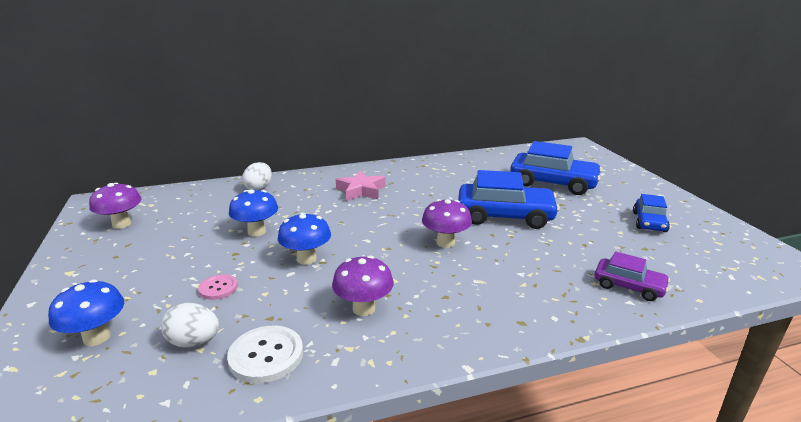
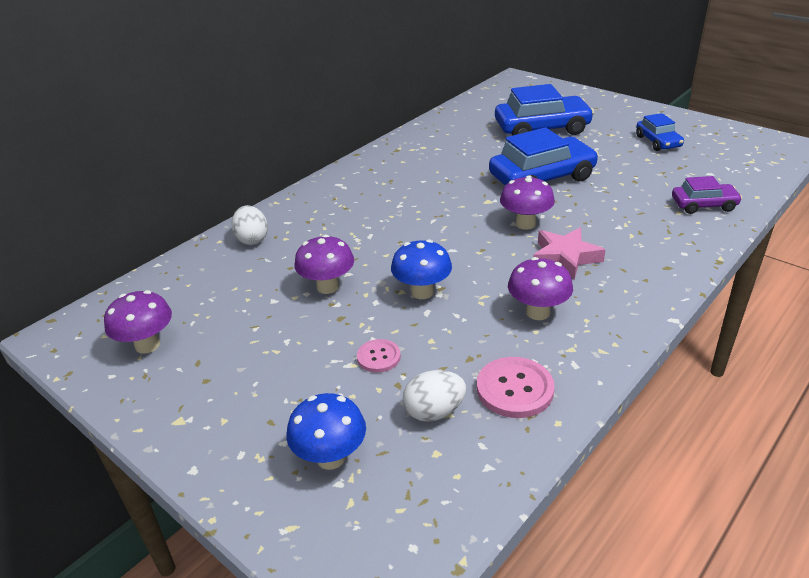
camera: 30 degrees left, 10 degrees up
white button [227,326,303,383] -> pink button [477,357,555,418]
blue mushroom [229,189,278,236] -> purple mushroom [294,235,354,294]
pink star [336,171,386,201] -> pink star moved to [533,228,605,280]

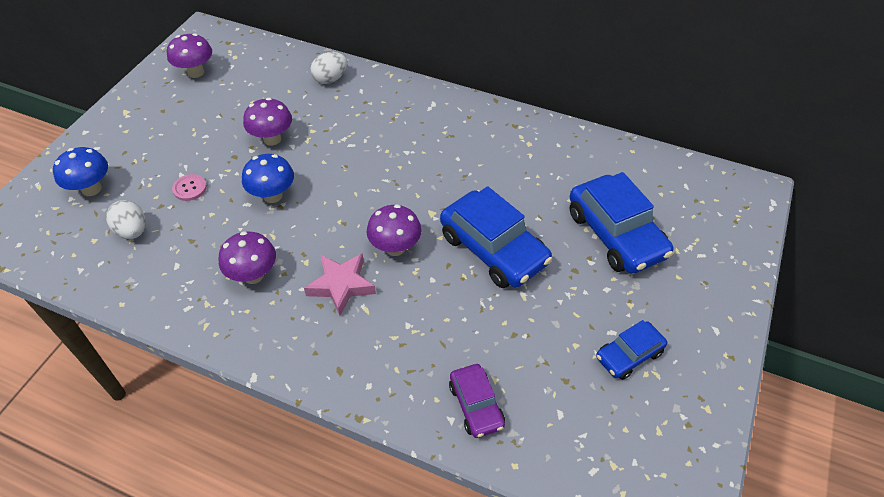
camera: 70 degrees right, 15 degrees up
pink button [477,357,555,418] -> none

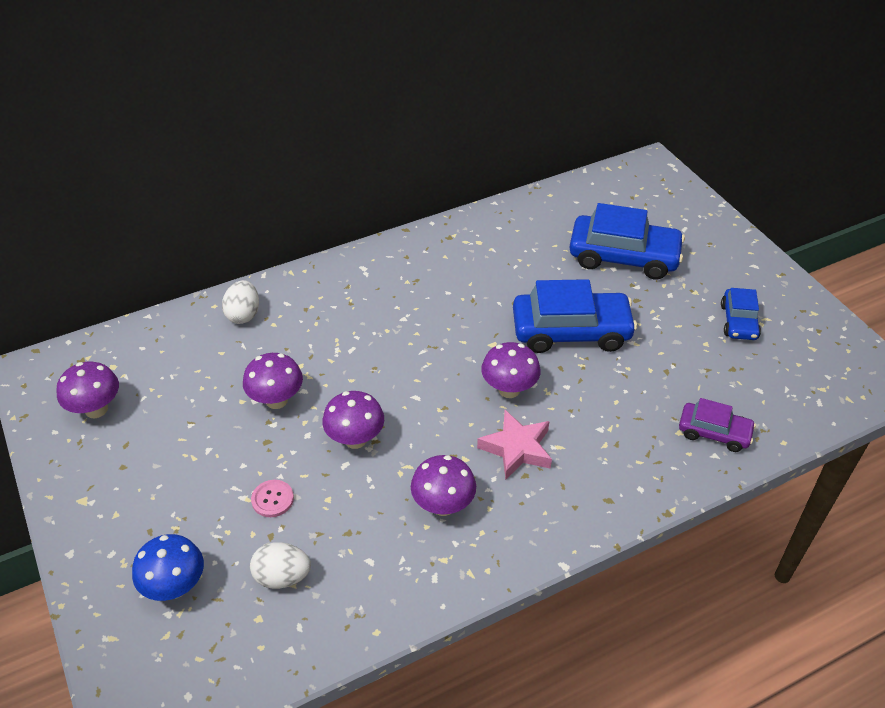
camera: 50 degrees left, 5 degrees down
blue mushroom [242,154,294,203] -> purple mushroom [322,391,384,449]

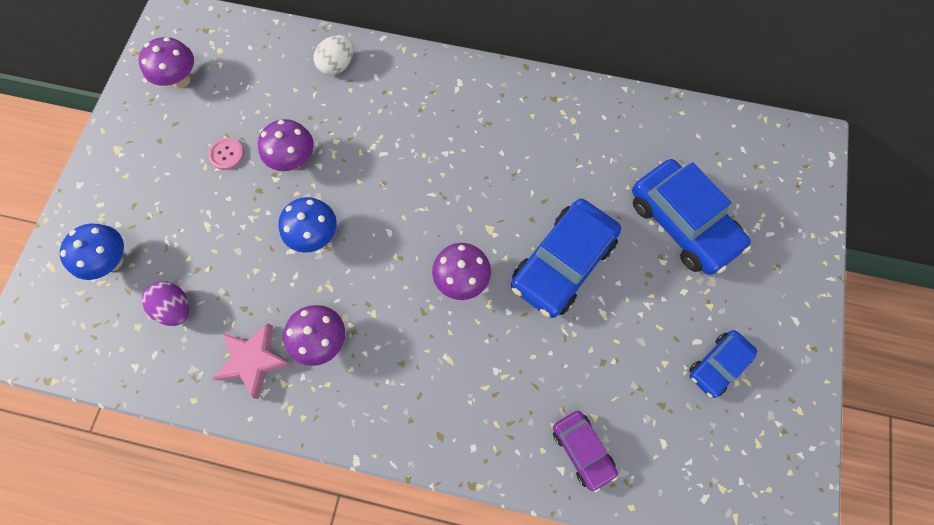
camera: 40 degrees right, 25 degrees up
white egg [250,542,311,589] -> purple egg [142,281,189,326]
pink button [251,480,294,517] -> pink button moved to [208,138,244,170]
purple mushroom [322,391,384,449] -> blue mushroom [278,197,337,253]
pink star [477,410,552,479] -> pink star moved to [212,323,291,399]
blue car [513,279,637,353] -> blue car turned 90 degrees clockwise [511,199,621,318]

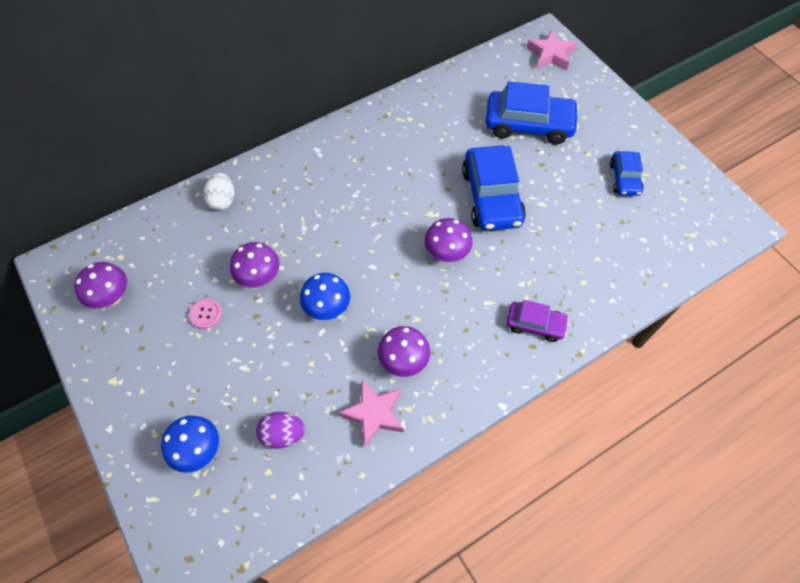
camera: 45 degrees left, 10 degrees down
purple car [553,411,618,492] -> purple car moved to [507,300,569,342]
none -> pink star [527,29,577,70]

